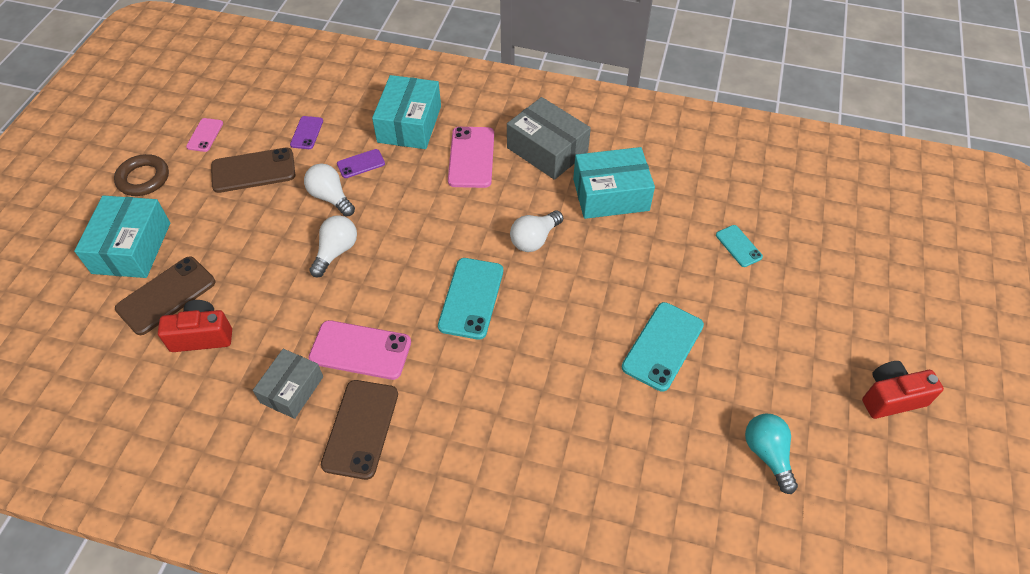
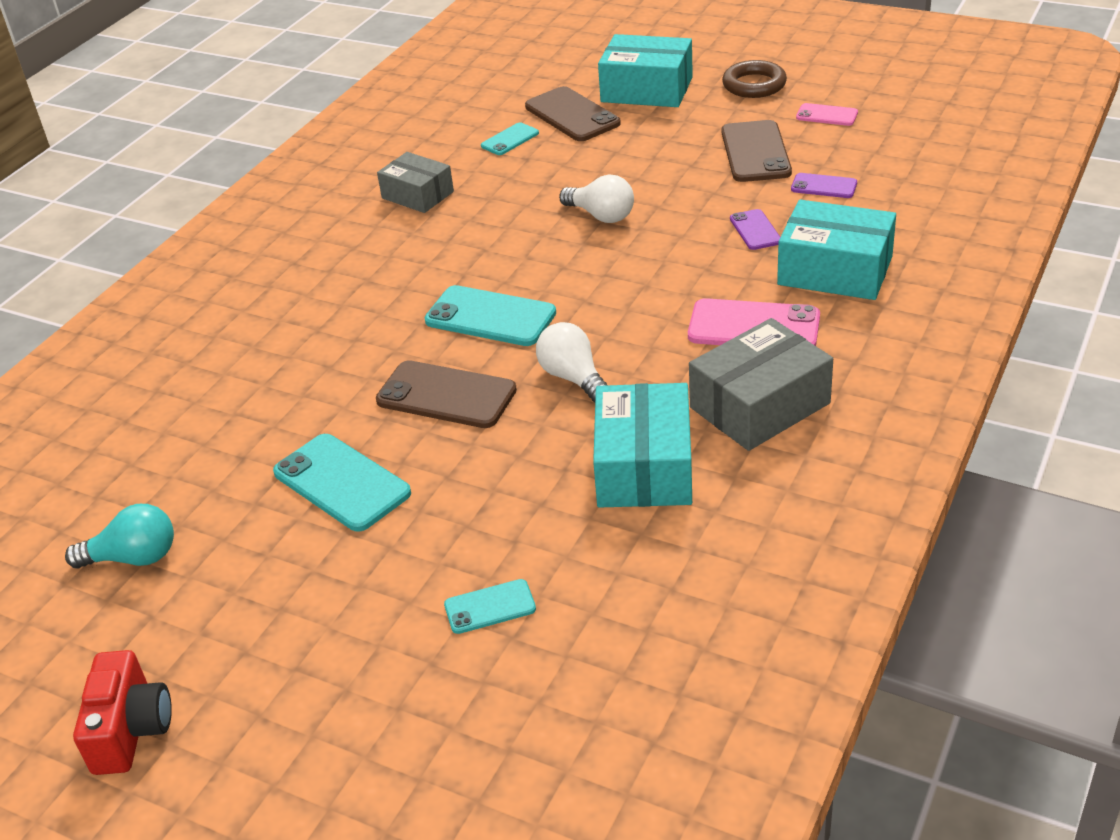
camera: 105 degrees right, 15 degrees down
red camera [158,300,232,352] -> turquoise phone [481,122,539,155]
white light bulb [304,164,355,217] -> none
pink phone [308,320,411,380] -> none
brown phone [321,380,398,480] -> brown phone moved to [376,360,517,428]

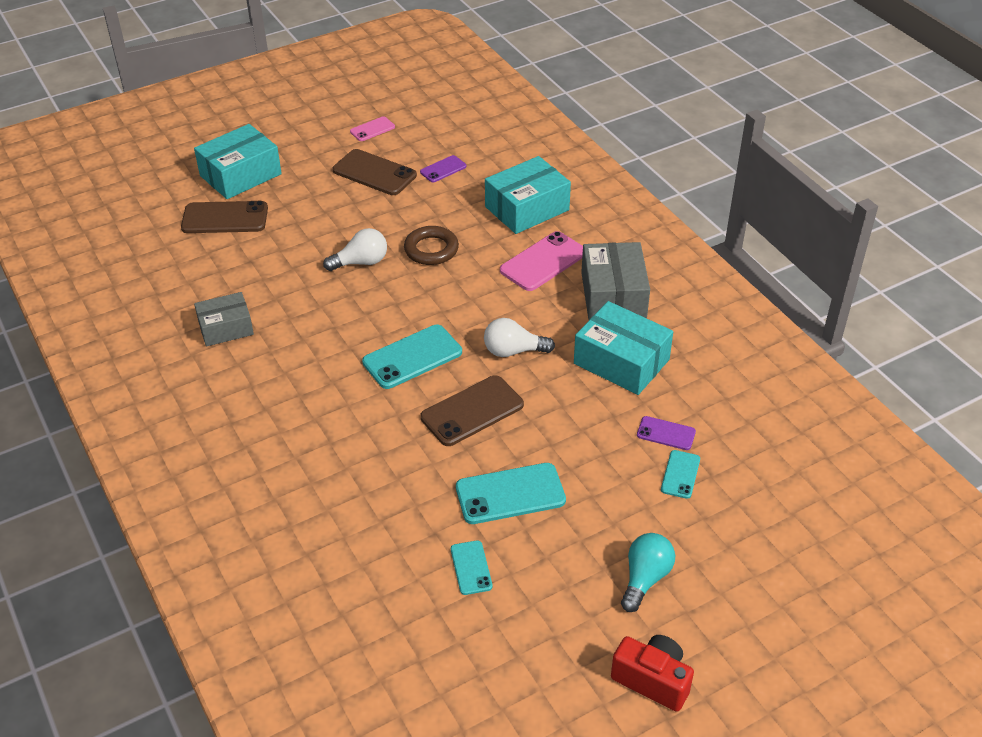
camera: 60 degrees left, 5 degrees up
turquoise light bulb [65,504,174,569] -> turquoise light bulb moved to [621,533,675,612]
turquoise phone [481,122,539,155] -> turquoise phone moved to [451,540,492,595]
brown ring [722,60,787,98] -> brown ring moved to [404,226,459,265]
purple phone [730,209,780,250] -> purple phone moved to [637,416,696,450]

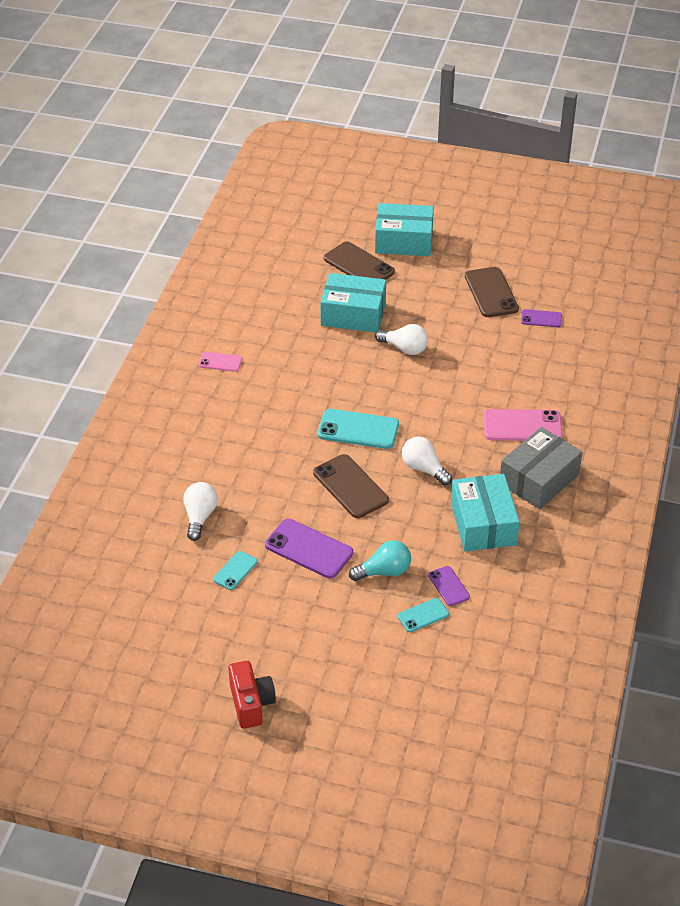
camera: 45 degrees right, 0 degrees up
grey box [194,292,254,347] -> none
pink phone [350,116,395,141] -> pink phone moved to [199,352,242,372]
brown ring [404,226,459,265] -> none
brown phone [420,375,524,446] -> brown phone turned 45 degrees clockwise [313,454,389,518]
turquoise phone [456,463,566,524] -> purple phone [265,519,353,579]
turquoise box [485,156,571,234] -> turquoise box moved to [320,273,386,332]
turquoise light bulb [621,533,675,612] -> turquoise light bulb moved to [349,540,411,581]
none -> white light bulb [183,482,218,541]

